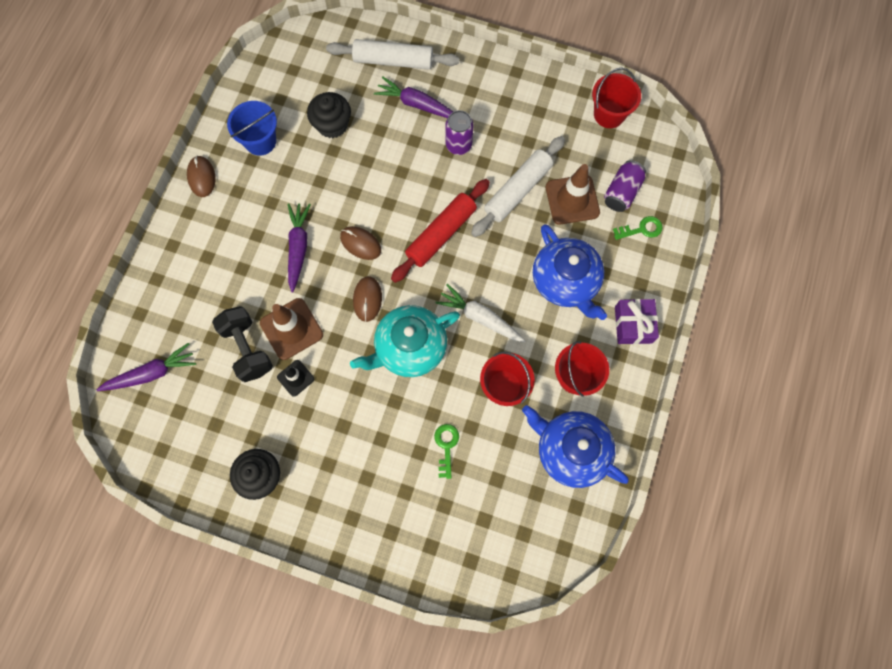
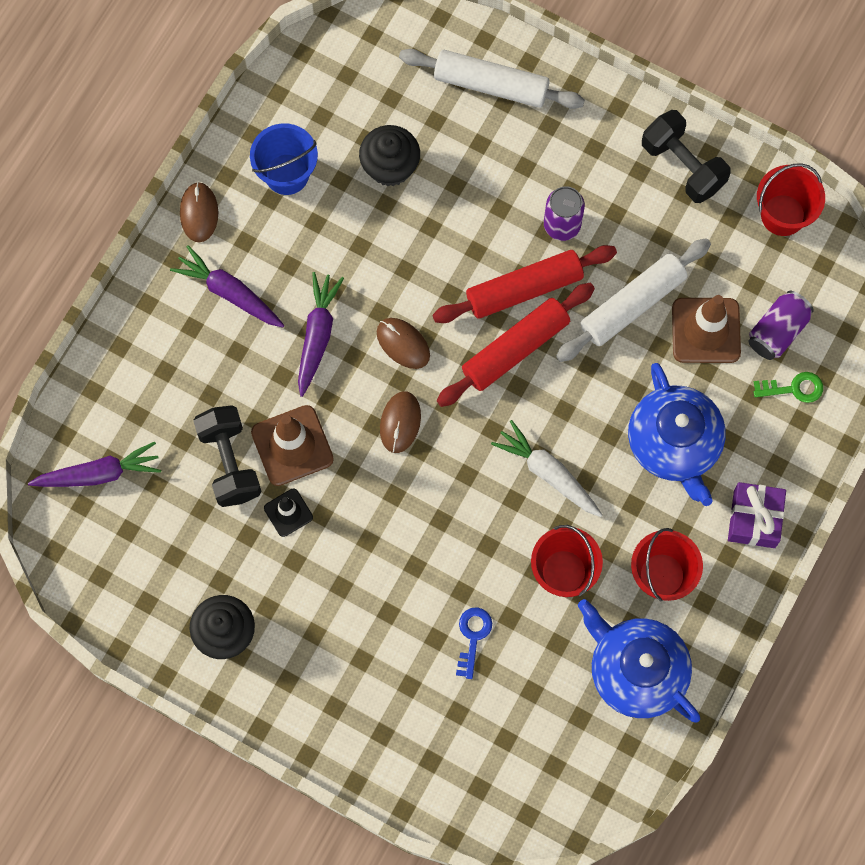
camera: 10 degrees right, 0 degrees up
turquoise teapot [350,305,460,377] -> none
purple carrot [374,77,453,118] -> purple carrot moved to [170,245,285,327]
green key [434,424,459,479] -> blue key [456,607,492,679]
none -> red rolling pin [433,245,617,323]
none -> black dumbbell [642,110,731,203]

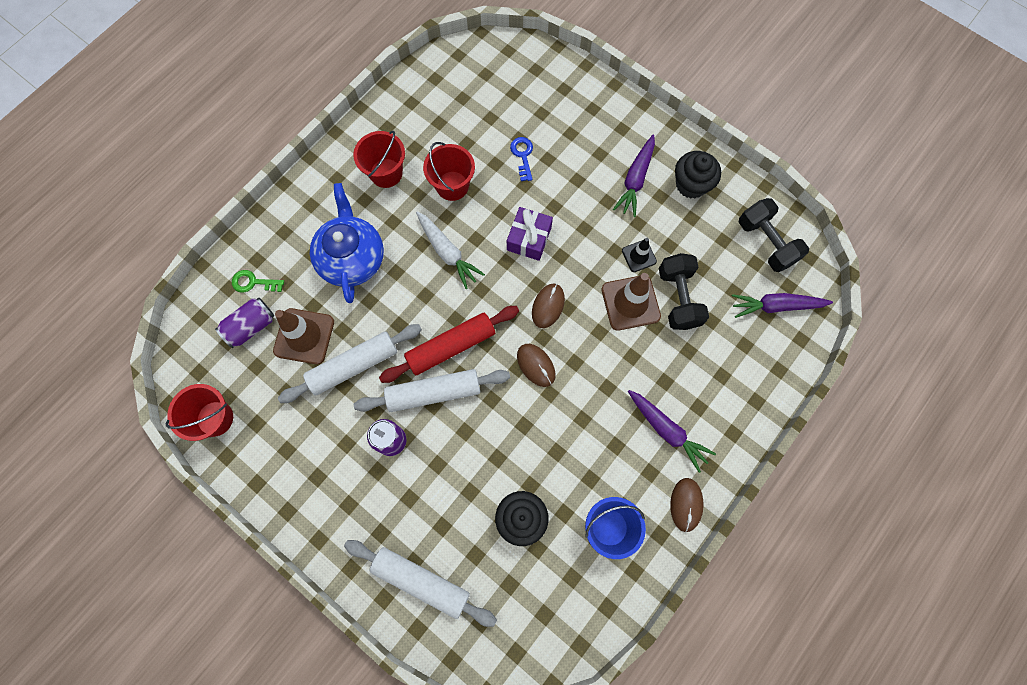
camera: 170 degrees left, 0 degrees up
purple carrot [298,272,344,397] -> purple carrot moved to [613,134,655,217]
red rolling pin [433,245,617,323] -> white rolling pin [354,369,510,412]
blue key [456,607,492,679] -> blue key turned 150 degrees clockwise [510,137,533,181]
blue teapot [577,599,700,723] -> none
black dumbbell [642,110,731,203] -> black dumbbell moved to [739,198,809,272]
purple gift [728,482,786,548] -> purple gift moved to [507,207,553,261]

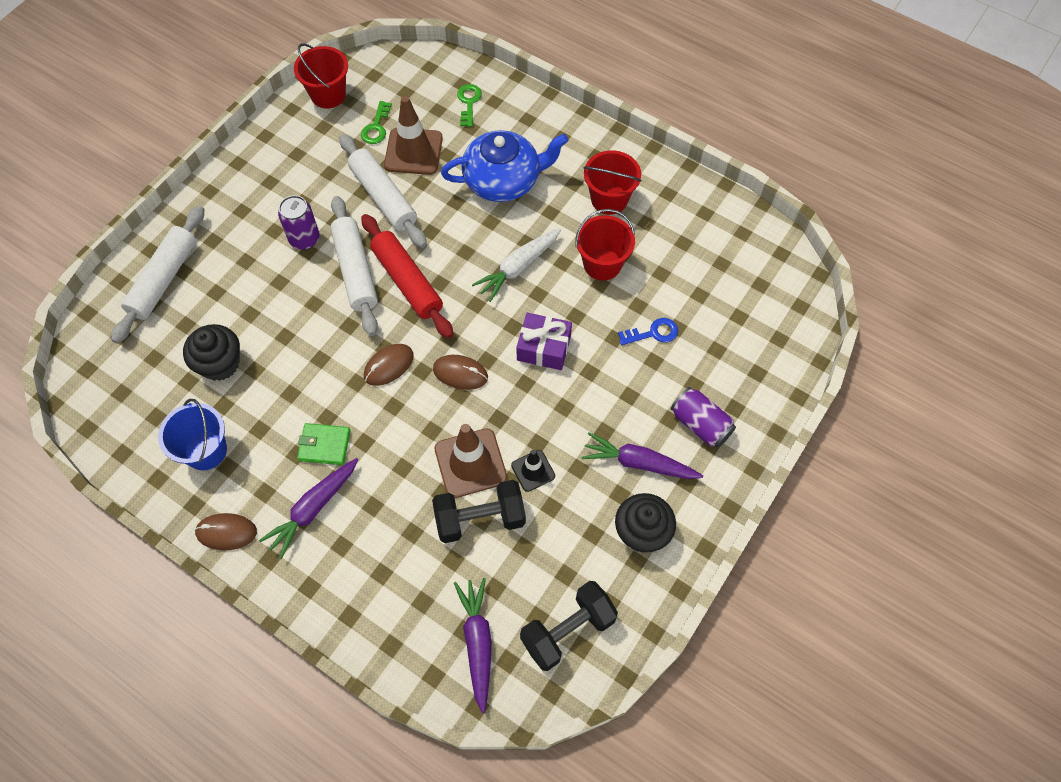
camera: 85 degrees right, 10 degrees down
purple can [215,298,274,348] -> purple can moved to [671,387,736,448]
none -> green wallet [297,423,351,465]
none -> green key [361,101,392,144]

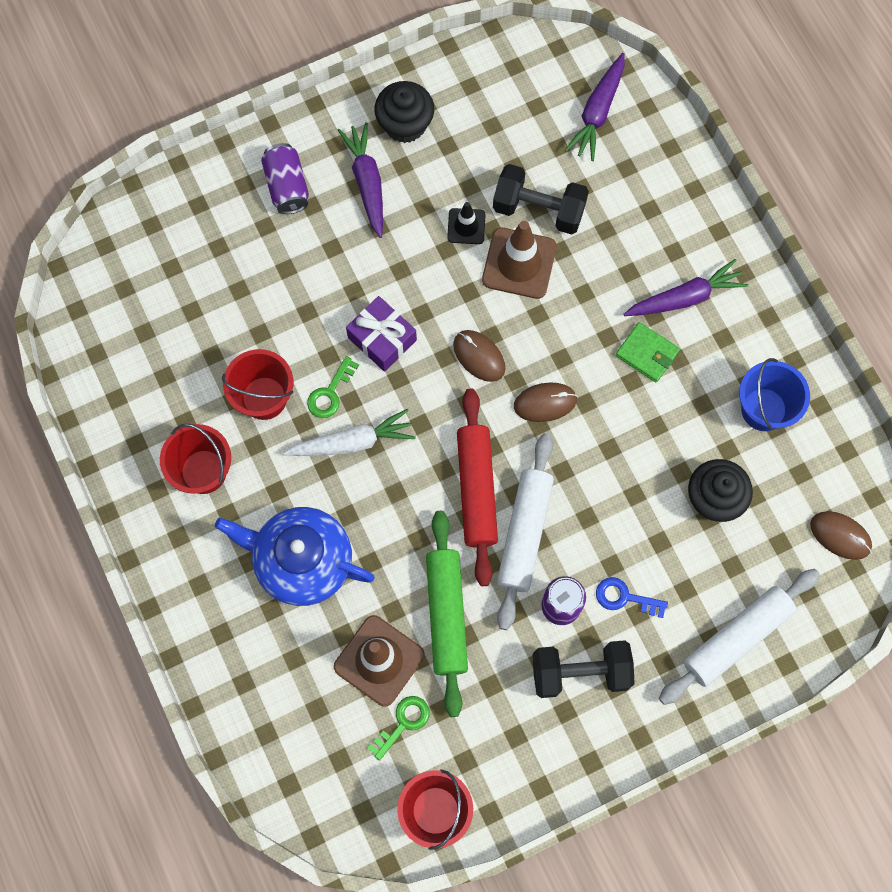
camera: 150 degrees left, 10 degrees up
brown mouse [194,513,257,550] -> brown mouse moved to [810,511,872,560]
white rolling pin [339,134,427,248] -> green rolling pin [426,511,468,717]
green key [457,84,482,127] -> green key moved to [307,356,359,418]
black dumbbell [520,581,618,671] -> black dumbbell moved to [533,640,635,698]
purple carrot [581,432,703,479] -> purple carrot turned 150 degrees counterclockwise [338,122,383,238]
blue key [618,318,678,345] -> blue key moved to [596,577,668,618]

